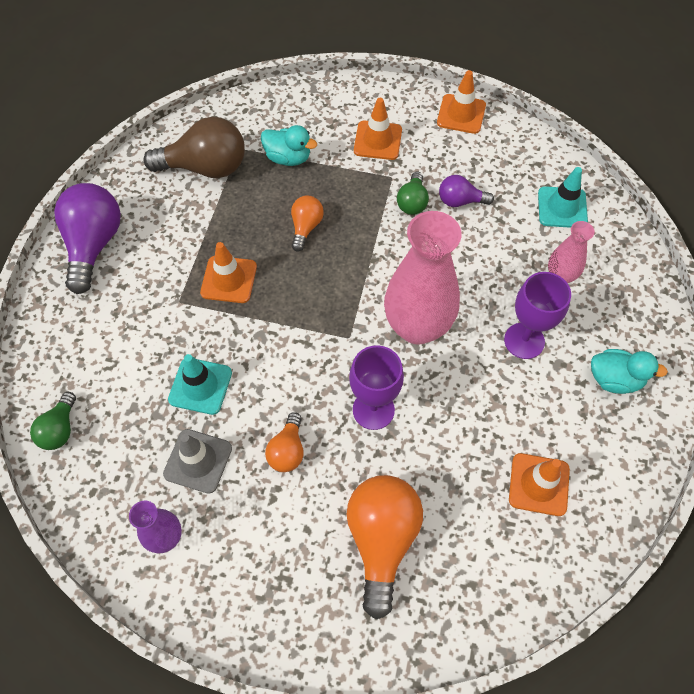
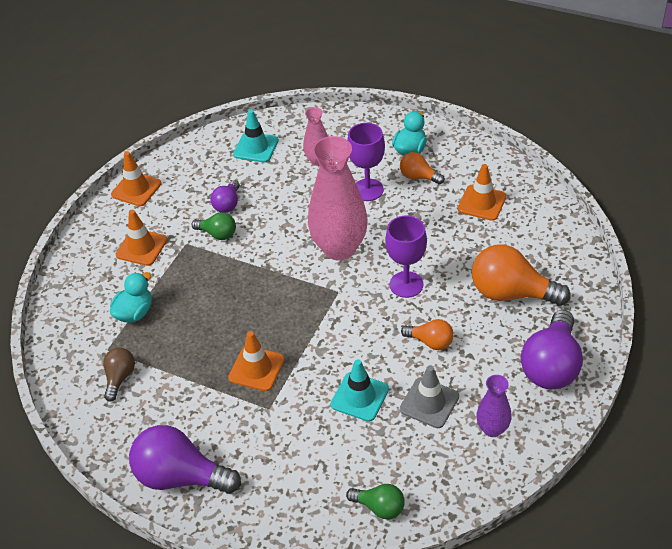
camera: 75 degrees left, 15 degrees down
brown light bulb [143,117,245,178] -> brown light bulb [103,348,135,402], size x0.53
orange light bulb [291,195,324,251] -> orange light bulb moved to [400,152,445,185]
none -> purple light bulb [521,310,583,389]

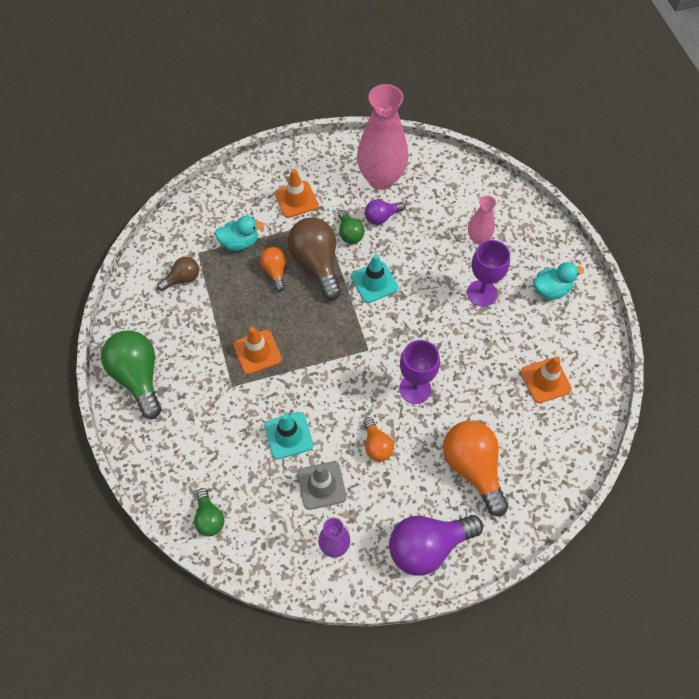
camera: 45 degrees right, 15 degrees up
orange traffic cone [111,151,161,206] -> none
purple light bulb [129,425,241,494] -> green light bulb [101,330,162,419]
turquoise traffic cone [233,110,279,163] -> turquoise traffic cone moved to [351,254,399,303]
pink vase [308,136,368,260] -> pink vase moved to [357,84,408,190]
orange light bulb [400,152,445,185] -> orange light bulb moved to [260,247,286,292]
none -> brown light bulb [288,217,341,300]

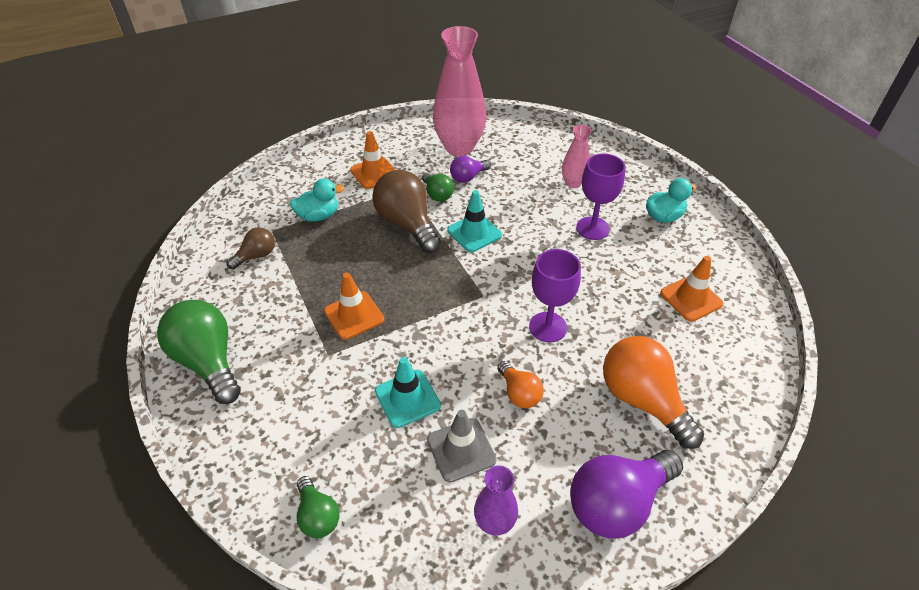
camera: 10 degrees left, 15 degrees down
orange light bulb [260,247,286,292] -> none

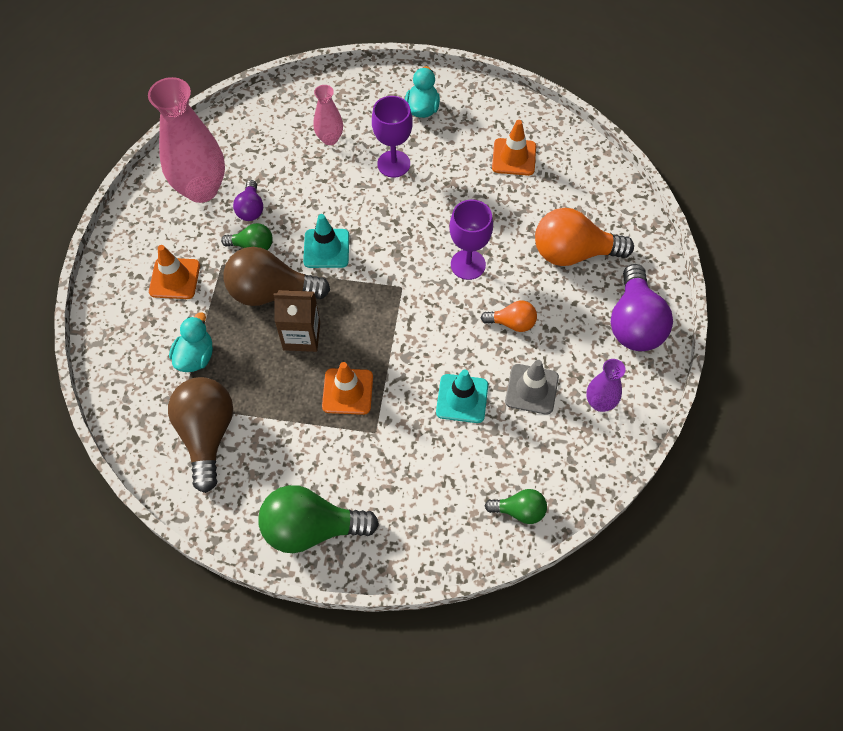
camera: 55 degrees left, 15 degrees up
brown light bulb [227,227,275,270] -> brown light bulb [168,377,233,493], size x1.88
none -> brown carton [274,290,320,352]

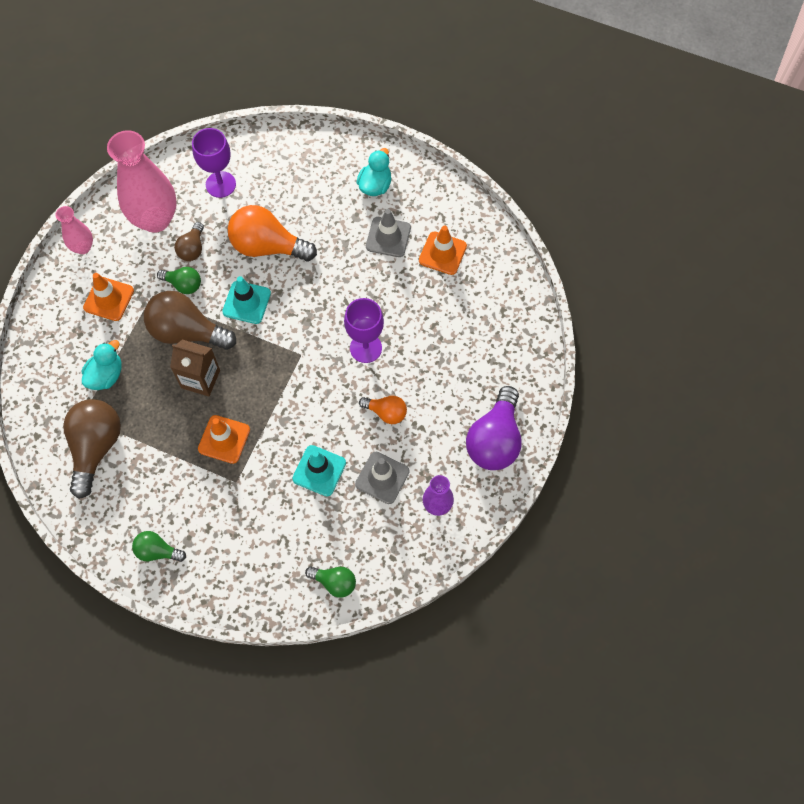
camera: 15 degrees right, 5 degrees up
purple light bulb [233,180,263,221] -> brown light bulb [175,222,204,261]
green light bulb [258,485,379,553] -> green light bulb [132,531,186,562], size x0.53
pink vase [313,85,343,145] -> pink vase moved to [55,206,93,254]
purple goblet [372,96,413,177] -> purple goblet moved to [192,128,236,198]
orange light bulb [535,208,634,266] -> orange light bulb moved to [228,205,317,261]
none -> grey traffic cone [366,209,411,257]

